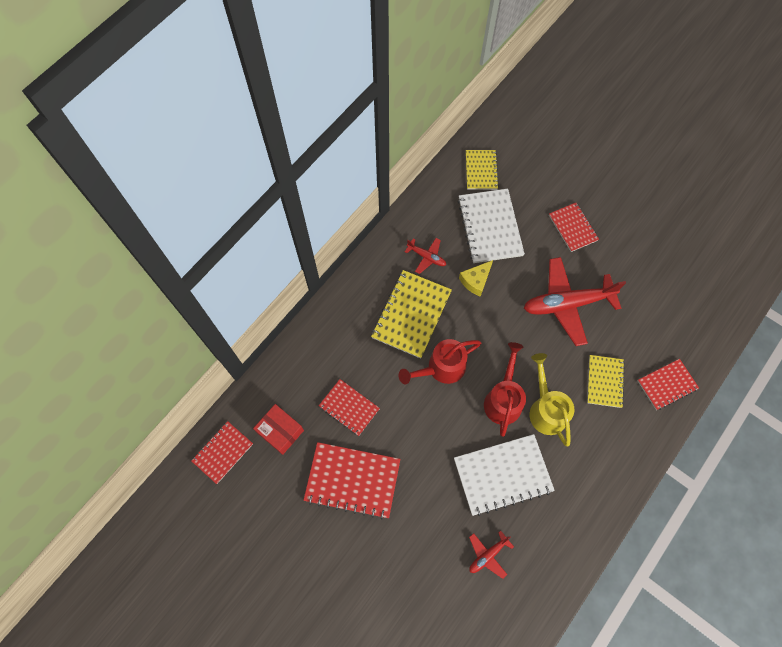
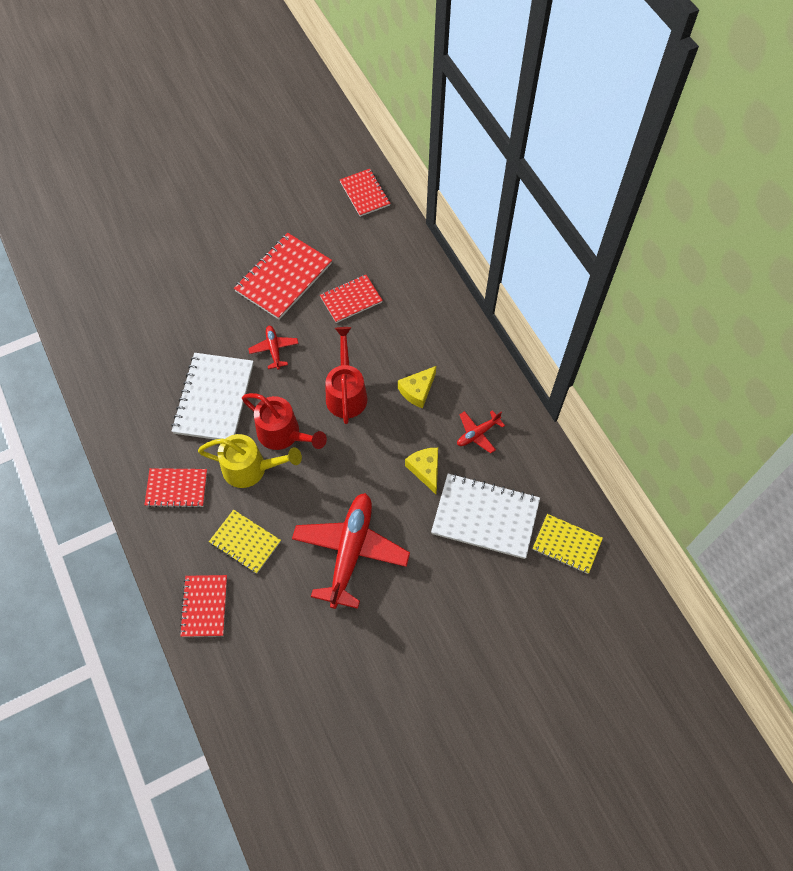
camera: 115 degrees right, 5 degrees down
red box [253,404,304,455] -> none
yellow notebook [371,270,452,359] -> yellow cheese [398,366,436,409]
red plane [469,531,514,579] -> red plane moved to [248,326,299,370]
red notebook [549,203,599,252] -> red notebook moved to [144,468,207,508]

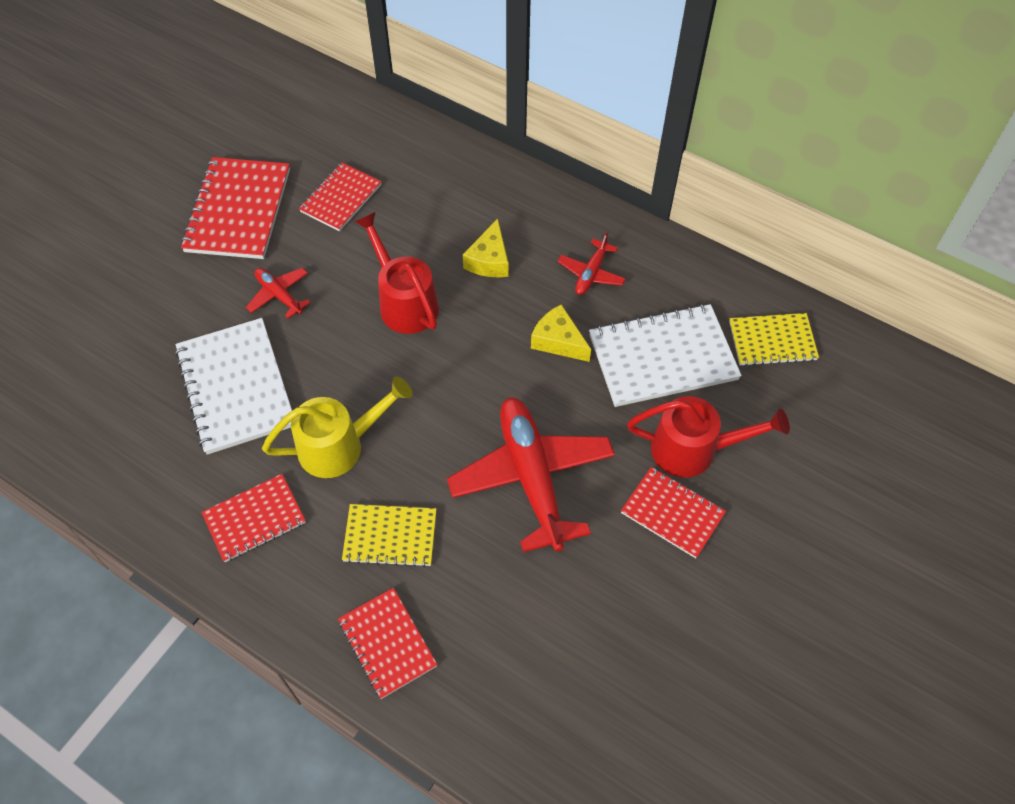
camera: 30 degrees left, 5 degrees down
red watering can [242,393,327,450] -> red watering can moved to [627,396,790,478]
red notebook [340,169,391,217] -> red notebook moved to [621,467,726,558]

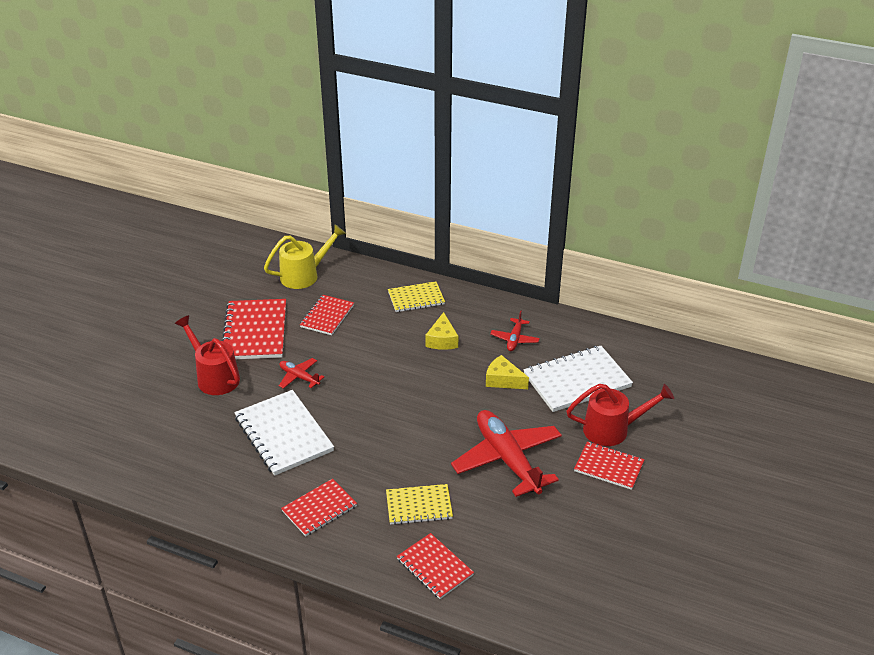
camera: 10 degrees left, 20 degrees down
yellow watering can [262,377,413,478] -> yellow watering can moved to [264,224,346,289]
red watering can [355,212,439,334] -> red watering can moved to [175,315,240,395]
yellow notebook [729,313,819,366] -> yellow notebook moved to [388,281,445,312]

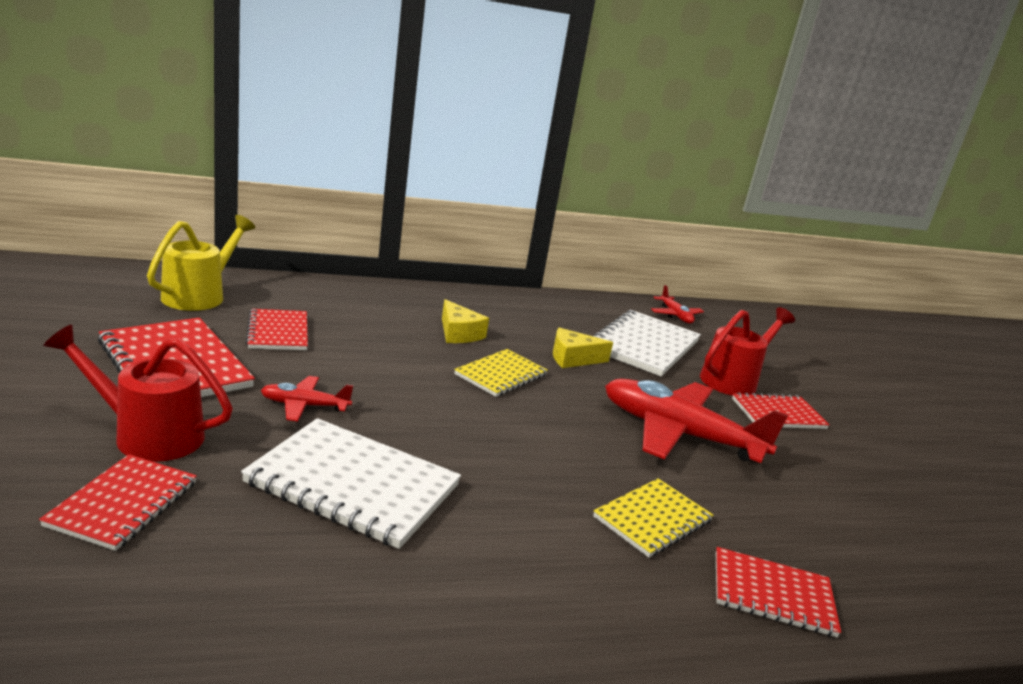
camera: 40 degrees left, 15 degrees down
red notebook [281,479,357,536] -> red notebook moved to [39,454,197,551]
yellow notebook [388,281,445,312] -> yellow notebook moved to [454,349,548,397]
red plane [490,311,540,351] -> red plane moved to [651,285,704,324]

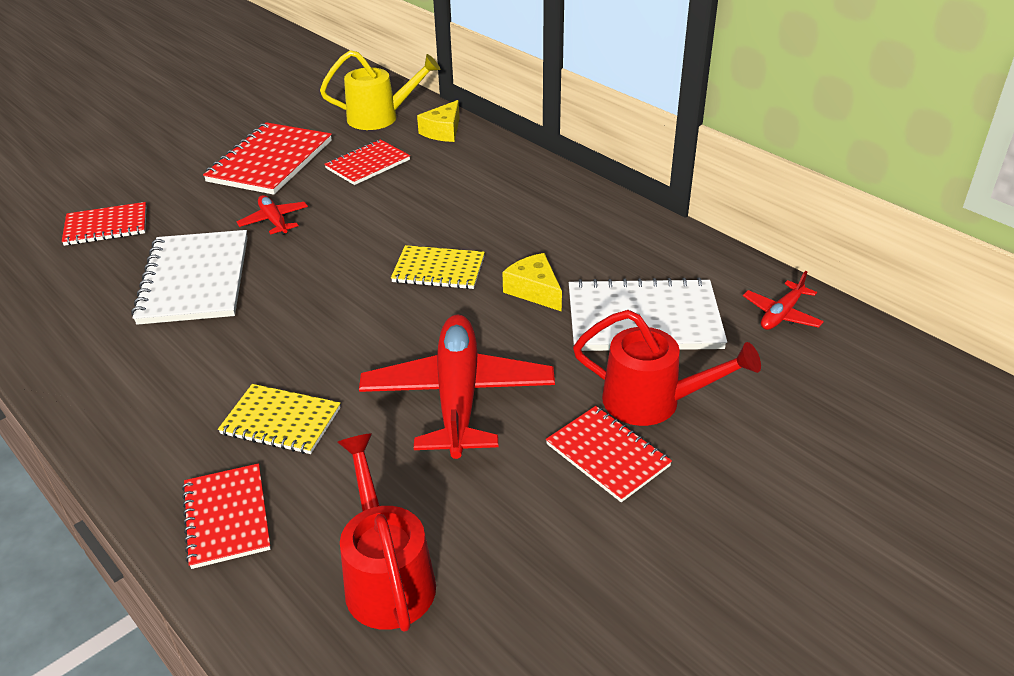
camera: 65 degrees right, 15 degrees up
red watering can [43,324,233,462] -> red watering can moved to [337,433,436,632]
yellow cheese [442,299,489,343] -> yellow cheese moved to [417,100,460,142]

